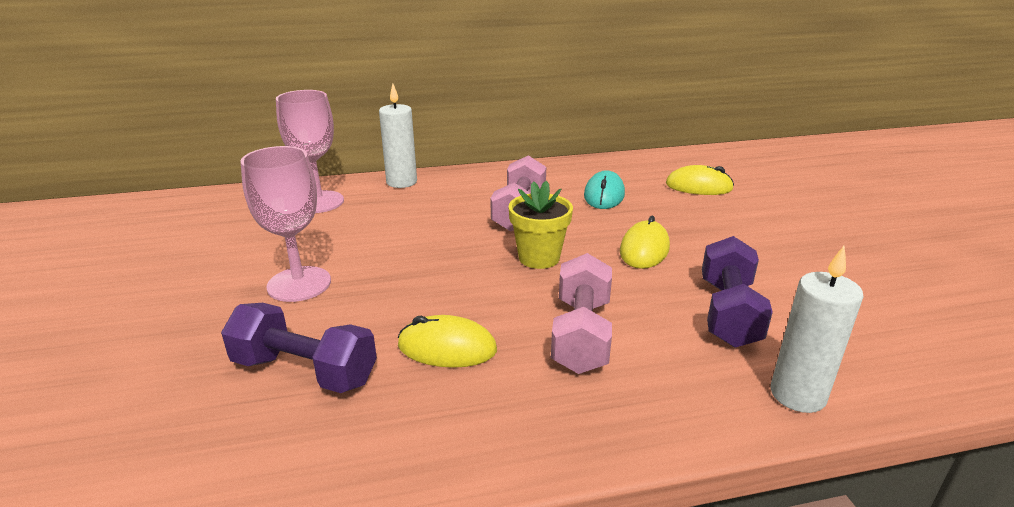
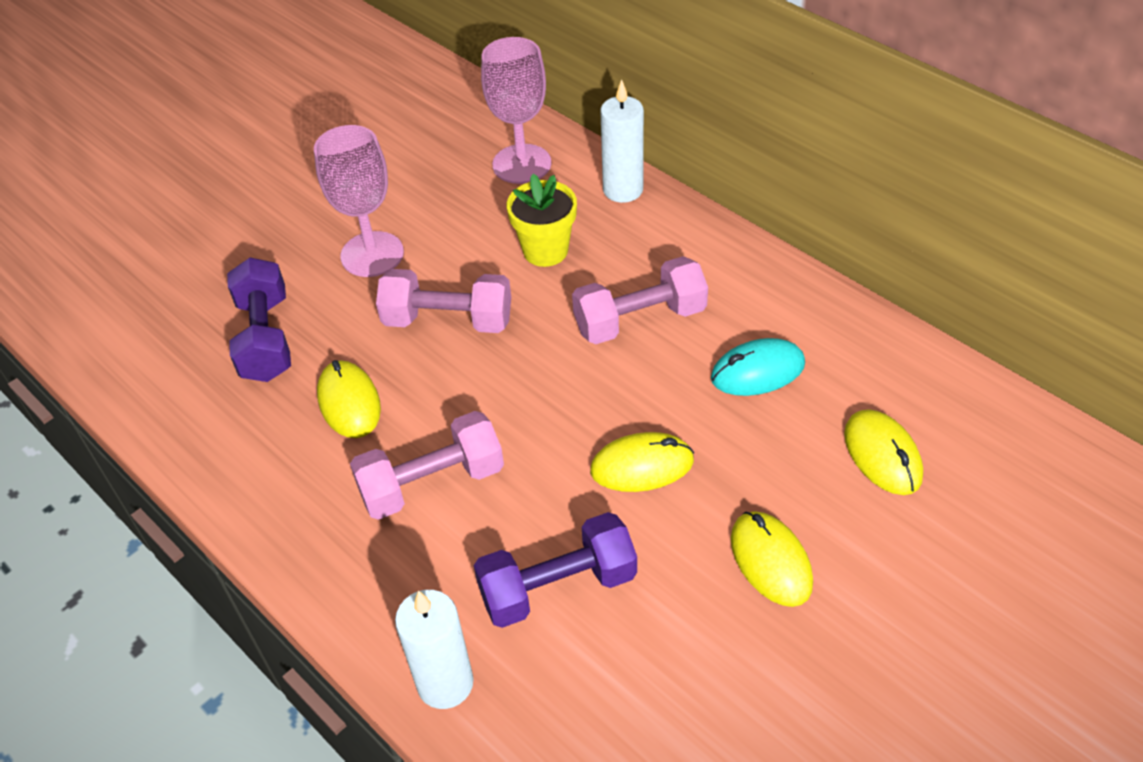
camera: 60 degrees right, 20 degrees up
yellow flower pot [509,181,573,269] -> yellow flower pot moved to [507,174,577,267]
none -> pink dumbbell [376,269,511,333]
none -> yellow mouse [731,512,813,607]

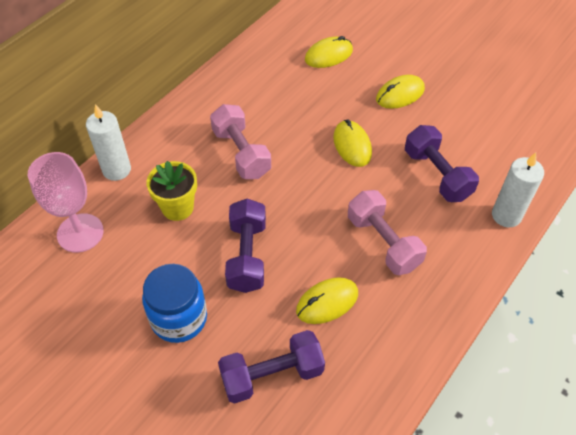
camera: 100 degrees left, 5 degrees up
pink goblet [314,125,404,277] -> blue jar [142,264,207,343]
pink dumbbell [376,269,511,333] -> purple dumbbell [225,199,266,293]
turquoise mouse [711,338,805,396] -> none

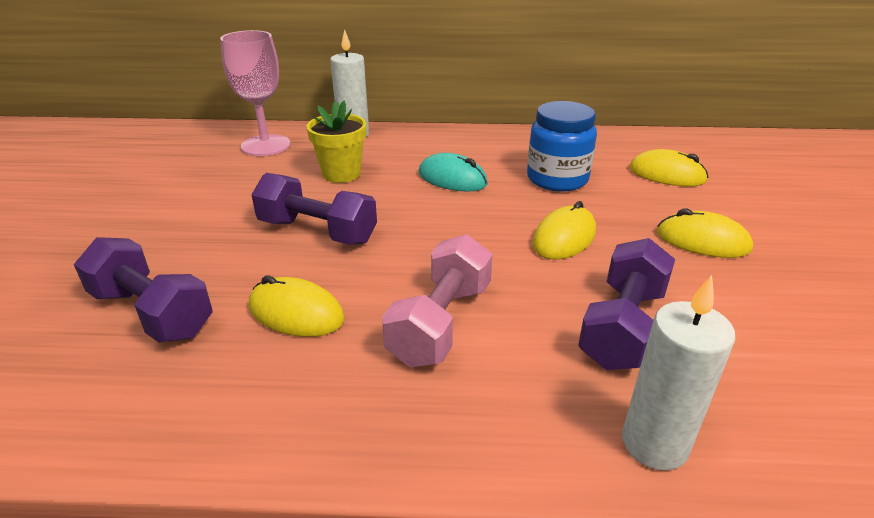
camera: 55 degrees right, 20 degrees down
blue jar [142,264,207,343] -> blue jar moved to [527,101,597,192]
pink dumbbell [210,104,271,179] -> turquoise mouse [419,153,488,192]
purple dumbbell [225,199,266,293] -> purple dumbbell turned 60 degrees clockwise [251,173,377,245]

